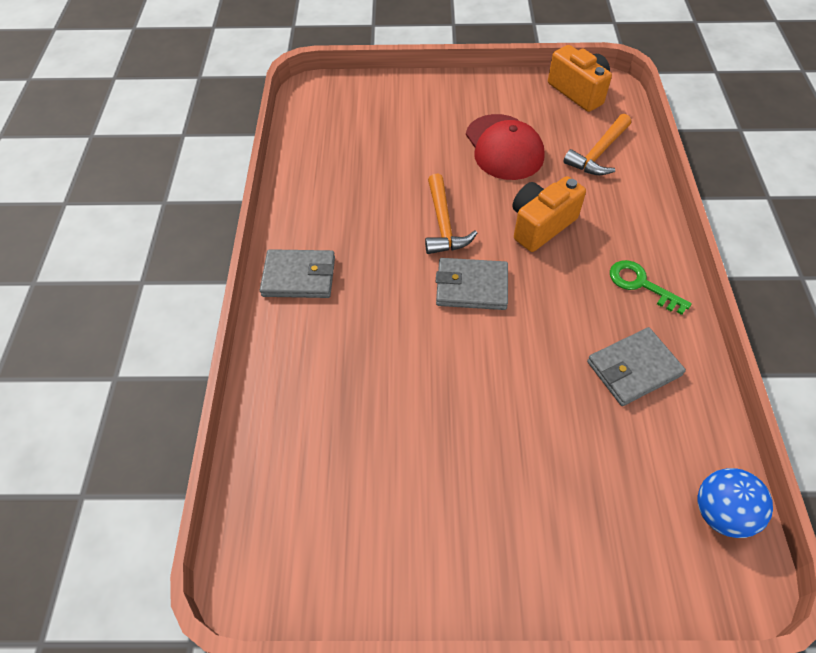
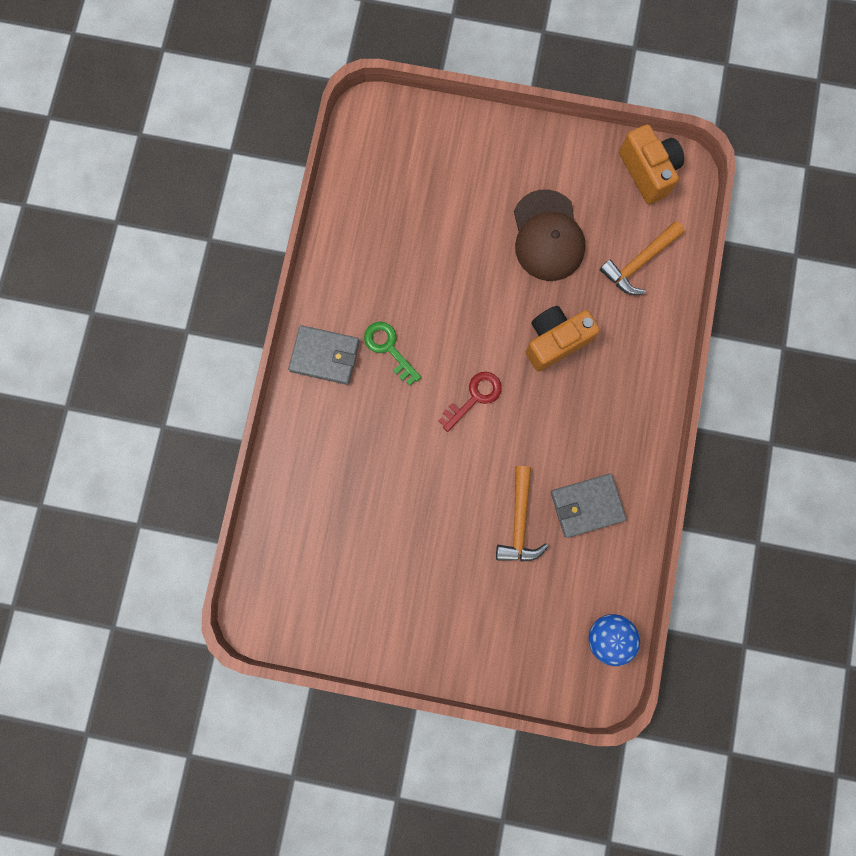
camera: 10 degrees right, 25 degrees up
orange hammer [425,174,477,254] -> orange hammer moved to [496,466,549,562]
grey wallet [436,258,508,310] -> red key [438,372,502,432]
red cap [466,114,545,180] -> brown cap [514,189,586,281]
green key [610,260,692,315] -> green key moved to [364,322,421,386]

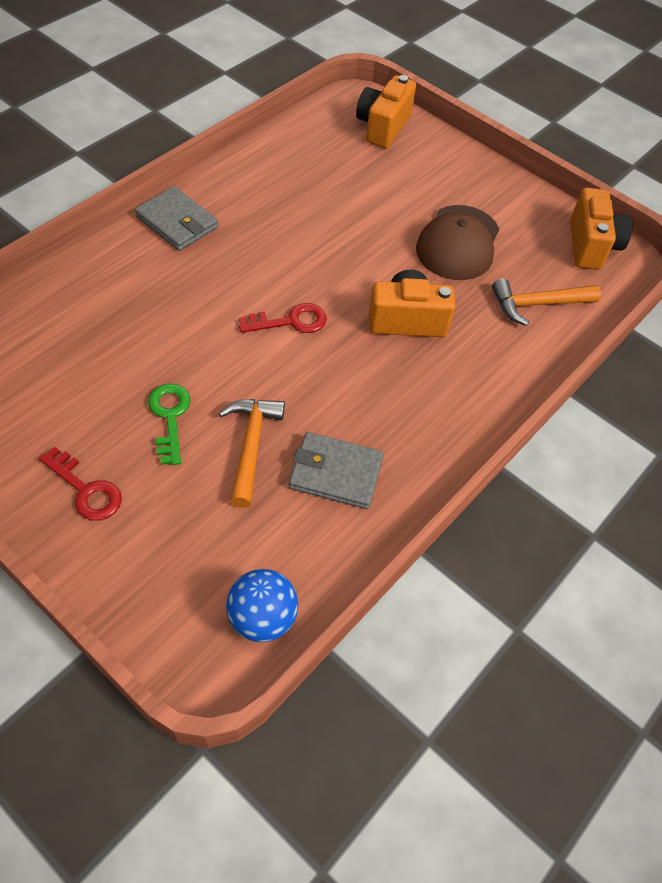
camera: 25 degrees right, 25 degrees down
green key [364,322,421,386] -> green key moved to [148,384,191,465]
orange hammer [496,466,549,562] -> orange hammer turned 150 degrees clockwise [219,399,285,508]
none -> red key [39,447,122,521]
none -> orange camera [356,75,416,149]

